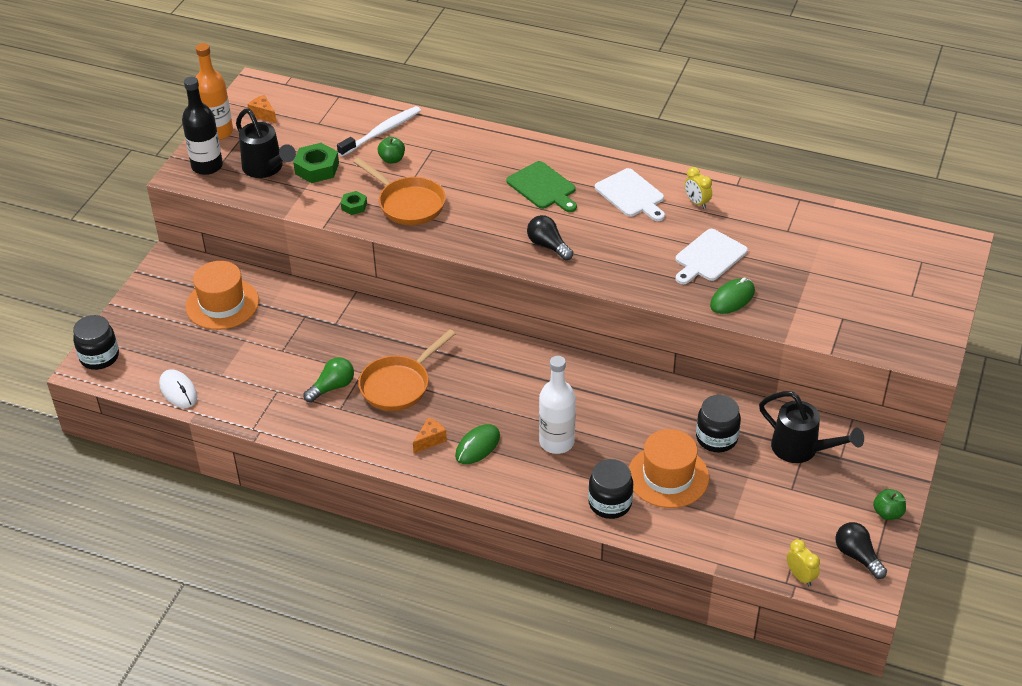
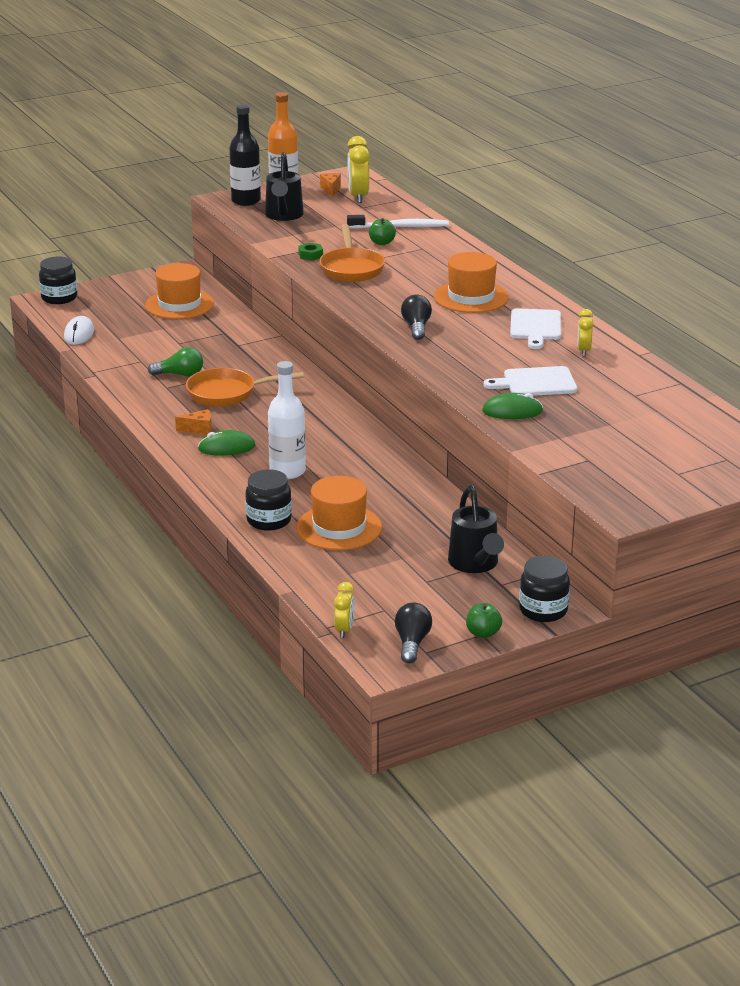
camera: 40 degrees right, 15 degrees down
green nut [293,143,339,183] -> none
green cutting board [506,161,577,212] -> orange hat [434,252,509,313]
black jar [696,395,741,452] -> black jar moved to [519,556,570,622]
none -> yellow clock [347,136,370,203]

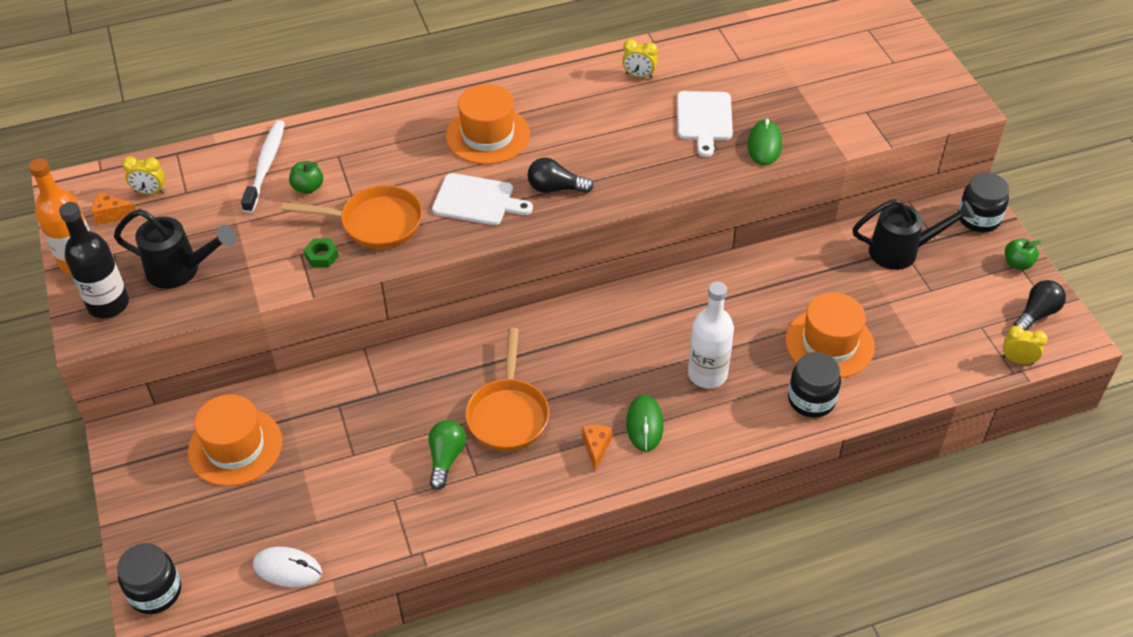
camera: 80 degrees left, 20 degrees up
yellow clock [347,136,370,203] -> yellow clock [122,156,165,194], size x0.59
black light bulb [395,602,432,663] -> black light bulb turned 120 degrees clockwise [1013,280,1066,331]
white cutting board [510,308,561,349] -> white cutting board moved to [432,173,533,225]

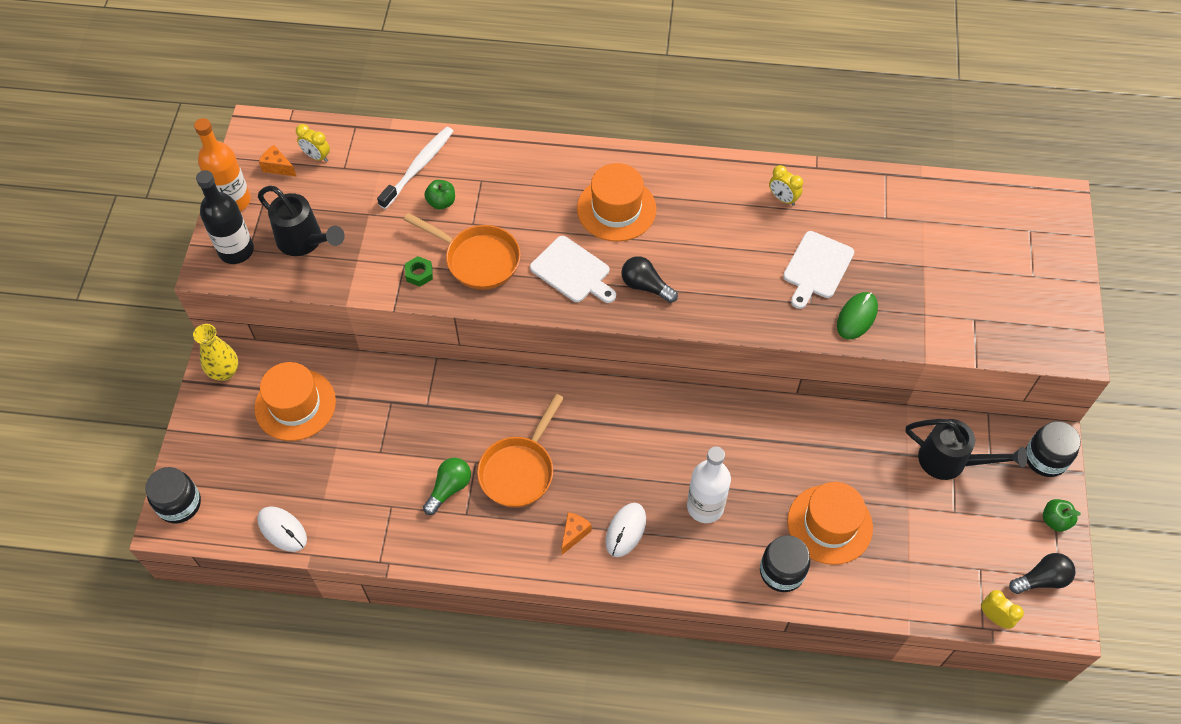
camera: 25 degrees right, 10 degrees up
green mouse [626,395,664,452] -> white mouse [606,503,646,557]
none -> yellow vase [193,324,238,381]

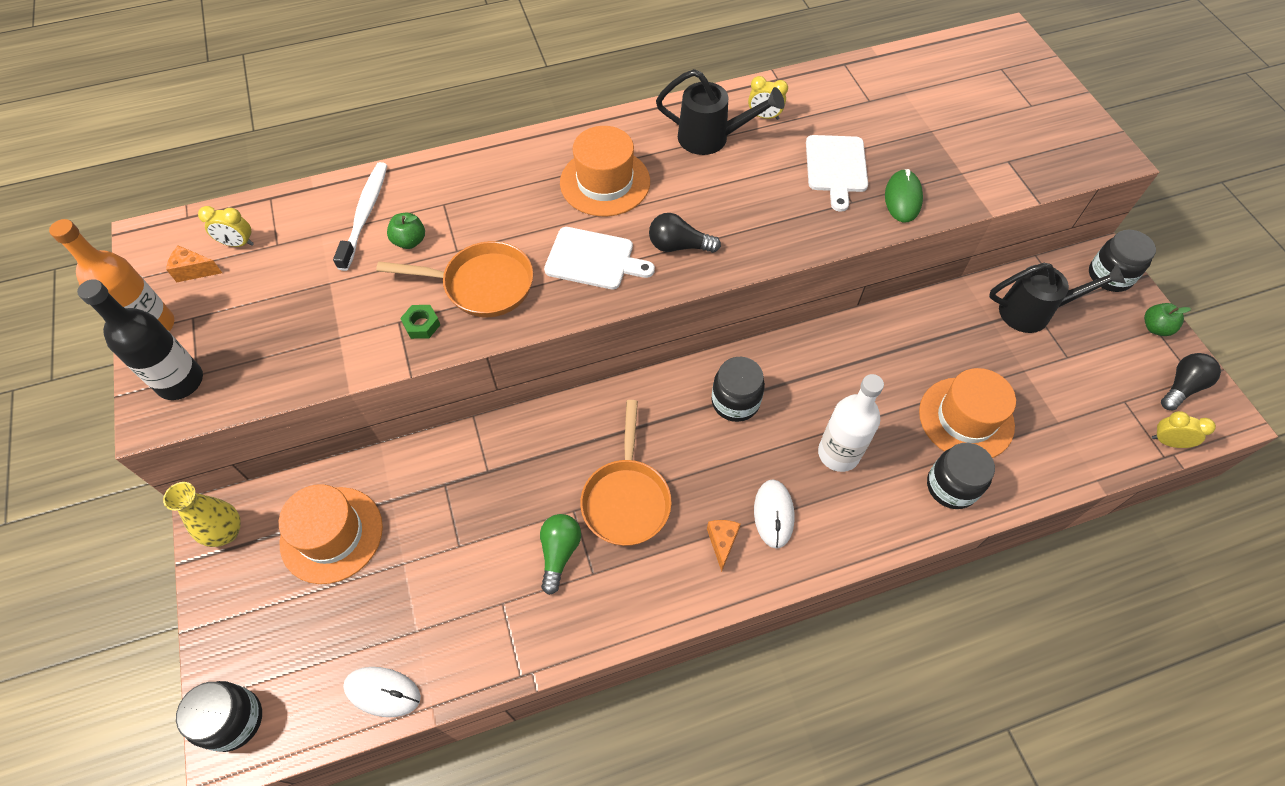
camera: 25 degrees left, 0 degrees up
black watering can [258,186,345,256] -> black watering can moved to [656,69,784,155]
none -> black jar [712,357,765,422]

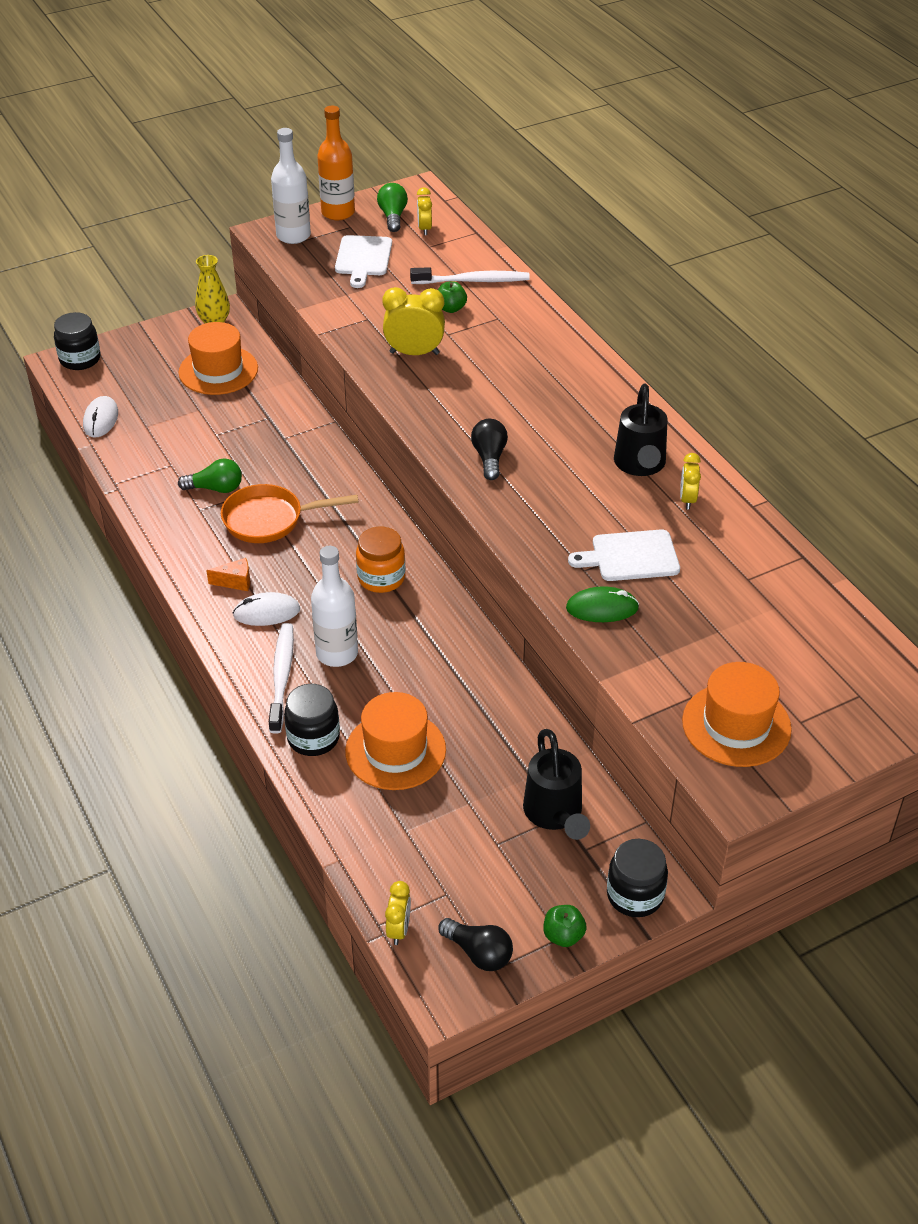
camera: 80 degrees right, 15 degrees down
black bottle [77,279,203,400] -> white bottle [271,128,311,244]
orange cheese [166,246,222,282] -> green light bulb [377,183,408,232]
orange pan [376,241,533,317] -> yellow clock [382,287,445,355]
green nut [400,305,440,339] -> none
white cutting board [544,227,655,289] -> white cutting board moved to [335,235,392,288]
orange hat [560,126,650,216] -> orange hat moved to [682,662,792,767]
black jar [712,357,765,422] -> orange jar [356,527,406,593]
none -> white toothbrush [269,623,294,734]

